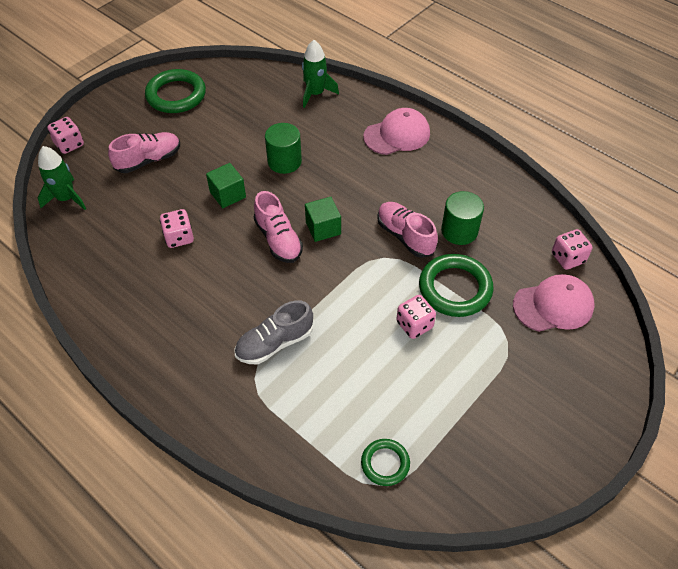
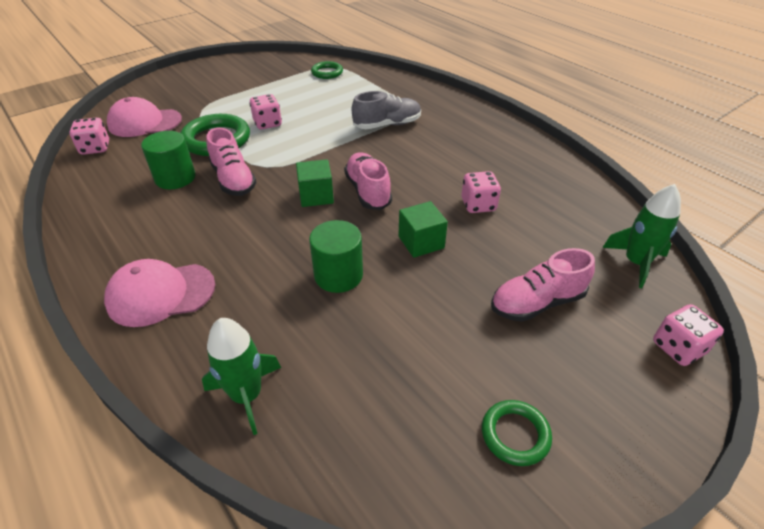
camera: 170 degrees left, 10 degrees down
green ring [145,69,206,113] -> green ring [482,400,552,466], size x0.57

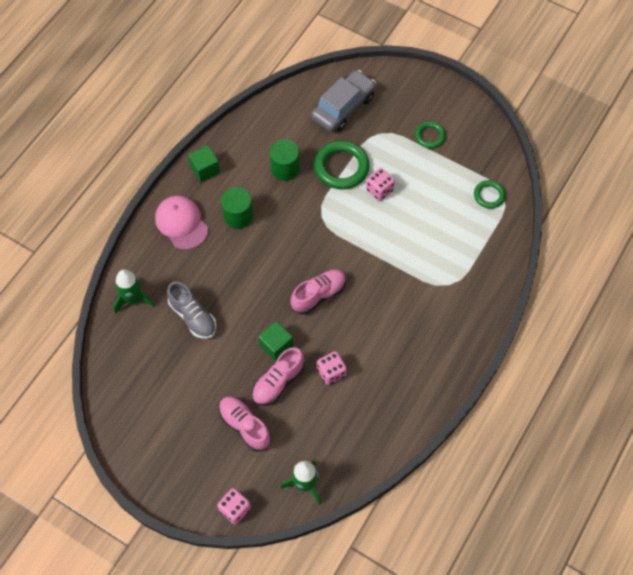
camera: 70 degrees right, 20 degrees up
pink dice [69,118,109,155] -> none
pink cap [107,97,182,137] -> grey car [311,70,376,132]
pink shoe [207,128,256,196] -> pink shoe moved to [252,348,305,406]
green cube [296,159,334,207] -> green cube moved to [188,145,220,182]
green cylinder [309,220,363,293] -> green cylinder moved to [221,187,253,229]
grey shoe [352,91,421,129] -> grey shoe moved to [167,282,217,339]
green ring [482,400,552,466] -> green ring moved to [415,121,446,148]

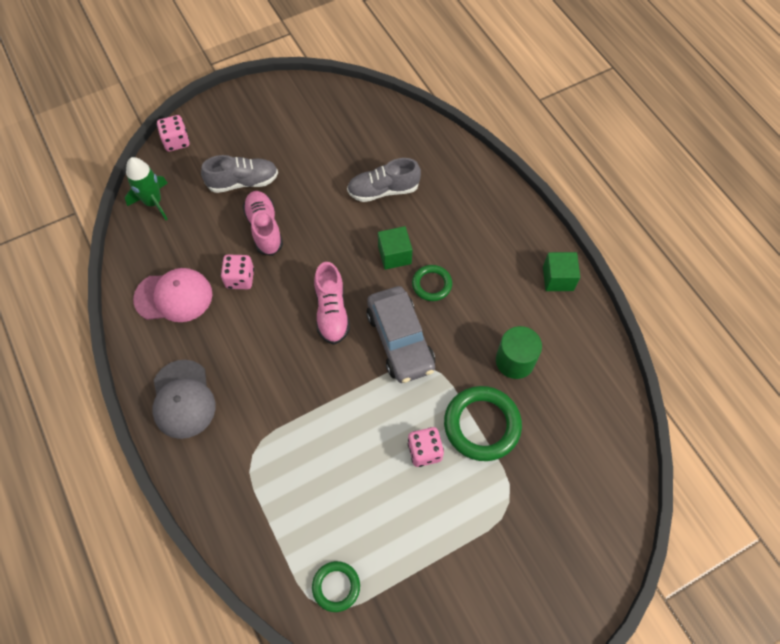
camera: 120 degrees right, 0 degrees up
green rocket [113,269,155,314] -> none
pink cap [155,196,209,250] -> pink cap moved to [133,268,212,322]
pink shoe [219,396,271,452] -> grey shoe [201,155,278,193]
green cylinder [221,187,253,229] -> none
green cube [258,321,293,361] -> green cube moved to [378,226,412,270]
grey car [311,70,376,132] -> grey car moved to [367,286,435,383]
green ring [415,121,446,148] -> green ring moved to [412,265,452,301]
none -> grey cap [152,360,216,439]

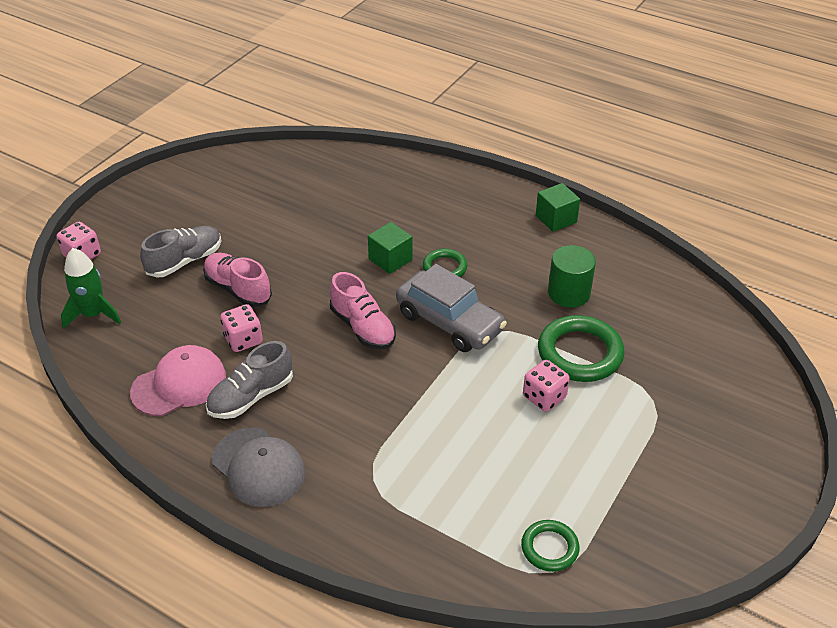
camera: 30 degrees left, 20 degrees down
grey shoe [347,158,421,202] -> grey shoe moved to [206,341,293,419]

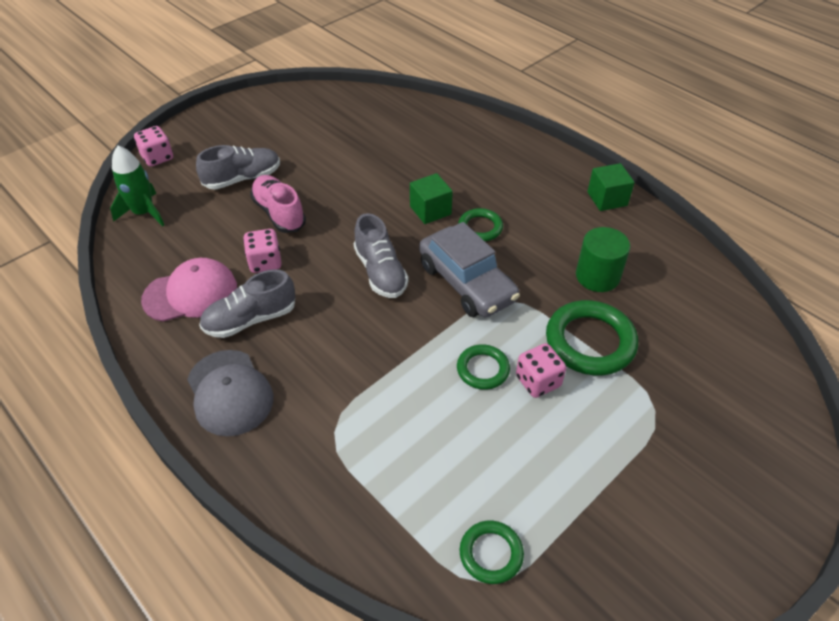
camera: 15 degrees right, 5 degrees up
pink shoe [330,272,396,350] -> grey shoe [354,213,409,298]
none -> green ring [457,344,510,390]

